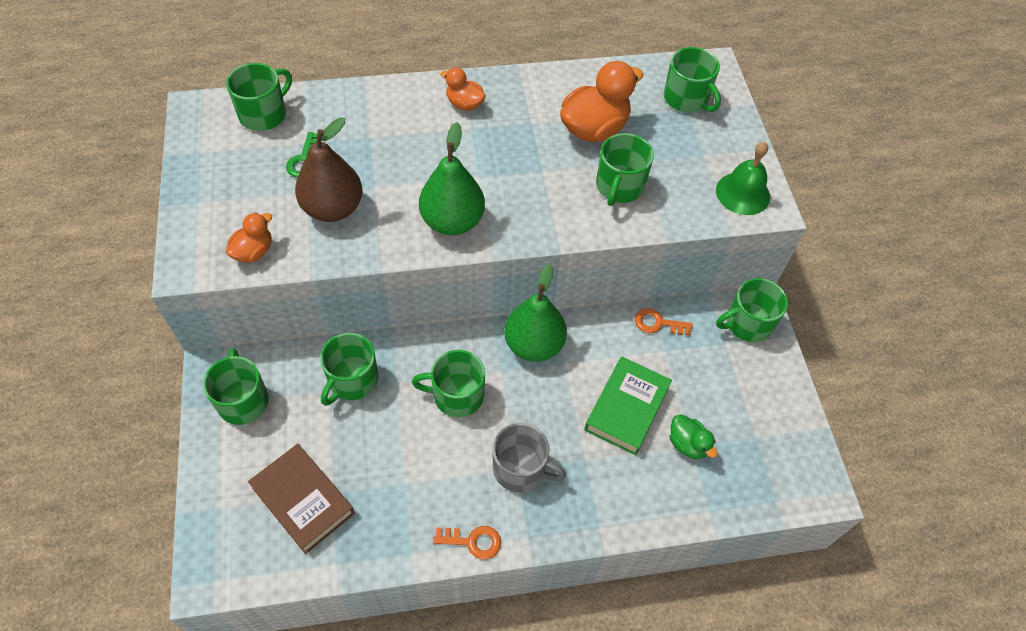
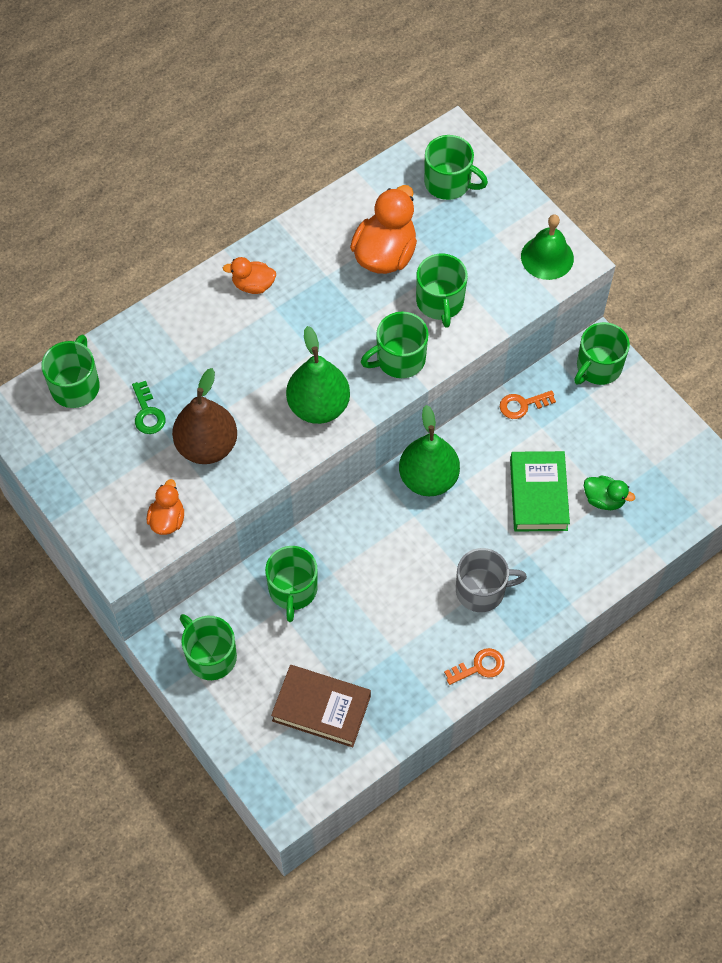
camera: 25 degrees left, 5 degrees up
green mug [412,350,485,417] -> green mug moved to [361,312,429,378]

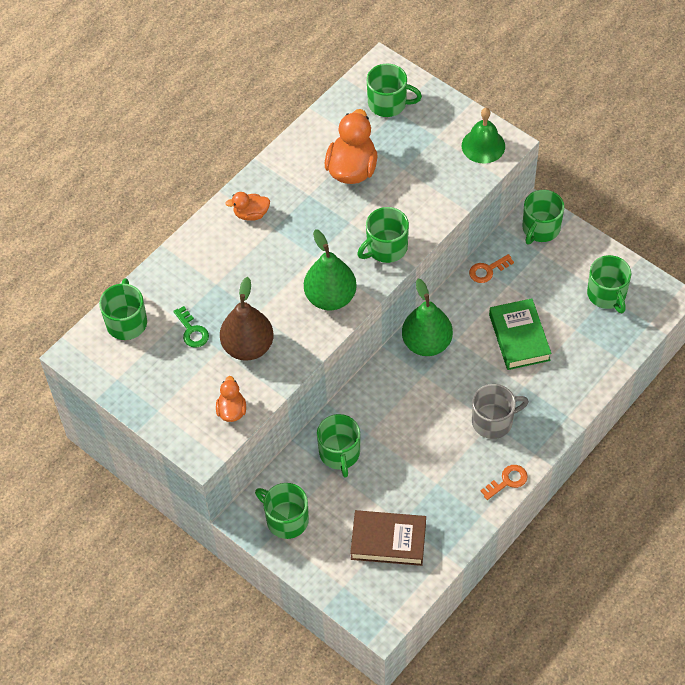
camera: 10 degrees left, 5 degrees down
green mug [416,254,468,328] -> green mug moved to [587,255,631,313]
green duck [584,475,635,510] -> none

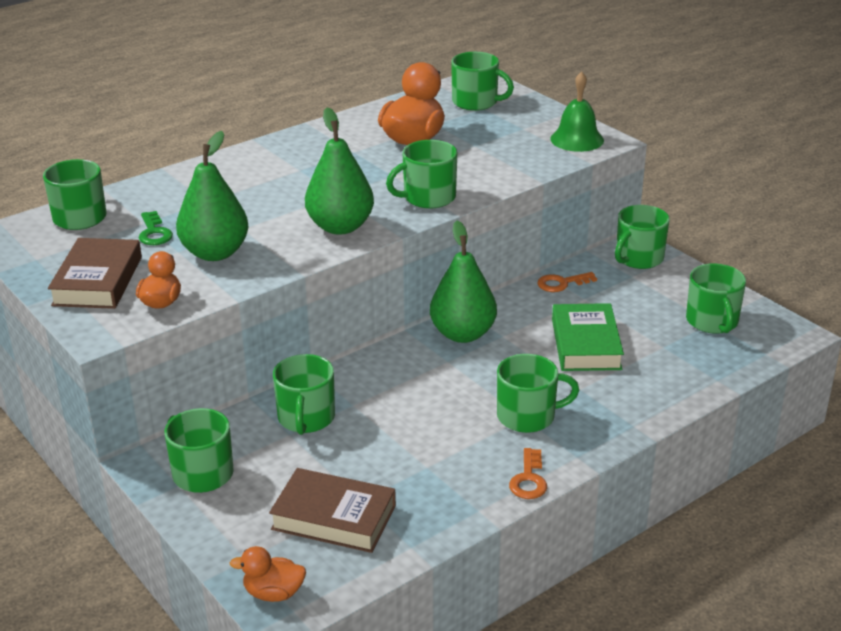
camera: 10 degrees right, 25 degrees down
brown pear [220,277,274,361] -> green pear [176,131,249,261]
orange duck [225,192,270,221] -> orange duck moved to [229,546,306,602]
grey mug [472,384,529,439] -> green mug [497,354,579,433]
orange key [481,465,528,500] -> orange key turned 120 degrees clockwise [509,448,547,499]
none -> brown book [48,238,142,309]

